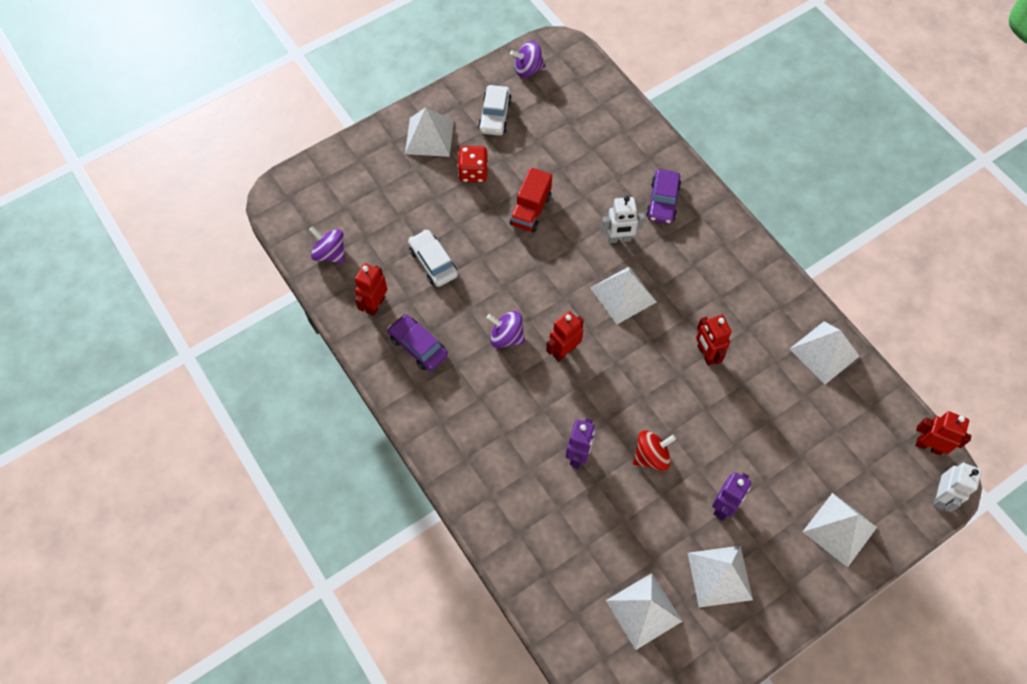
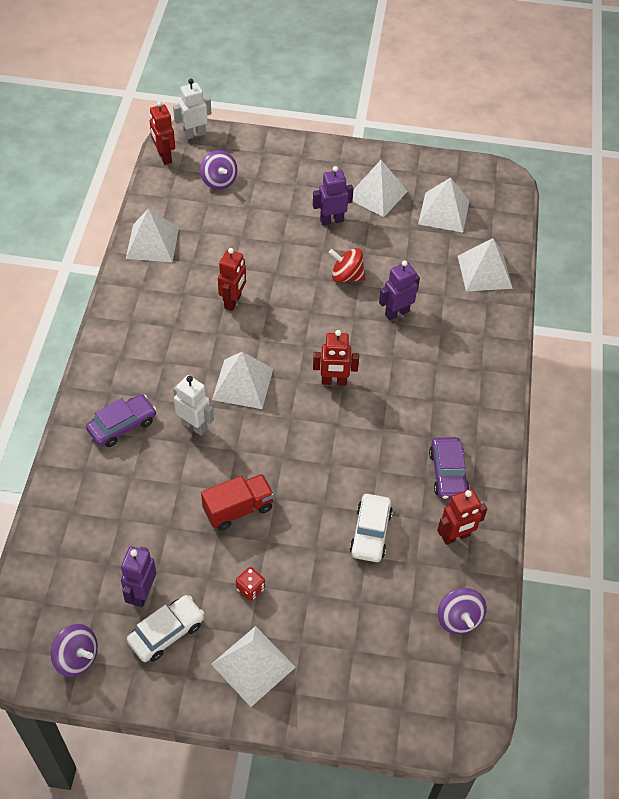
camera: 140 degrees left, 10 degrees down
red dice [457,146,488,182] -> red dice [236,567,265,601], size x0.64
purple spinning top [487,311,525,348] -> purple spinning top moved to [200,150,237,190]
white pyramid [803,493,877,568] -> white pyramid moved to [458,238,513,292]
none -> purple robot [121,546,156,607]

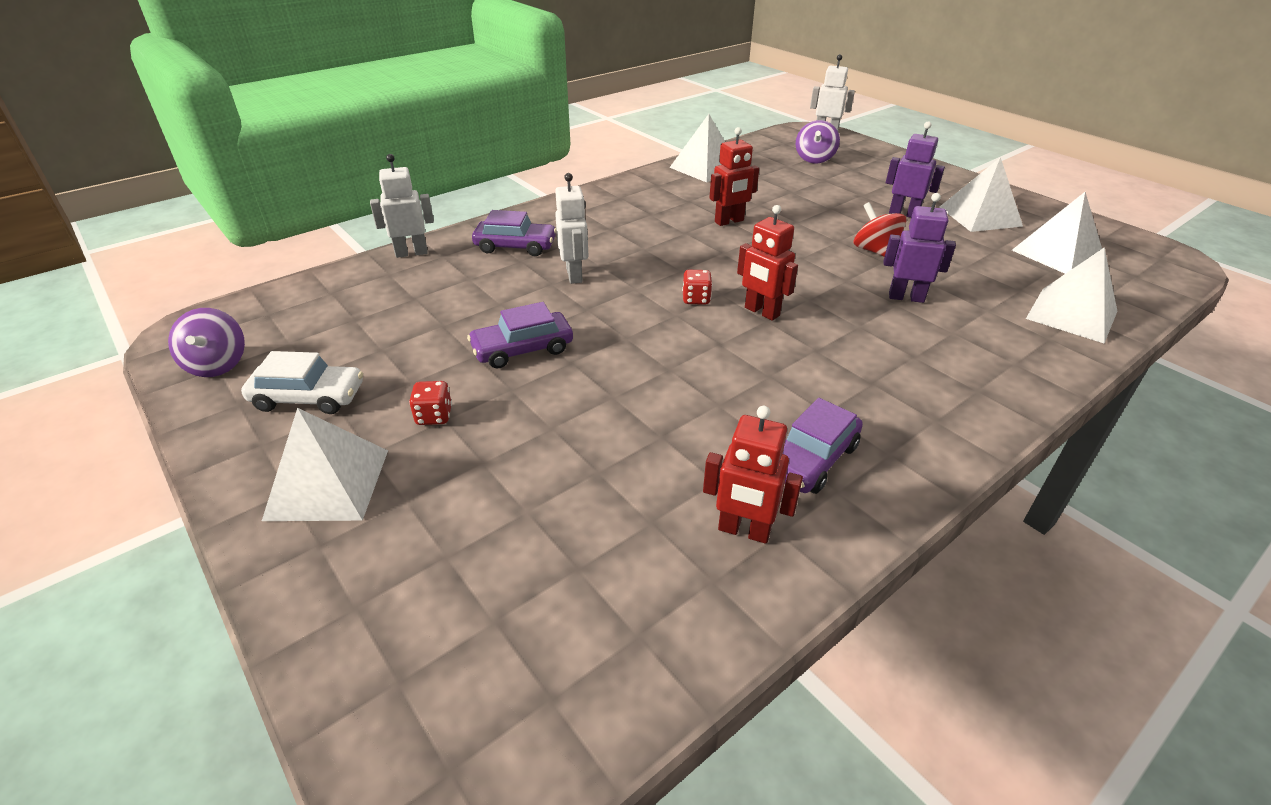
camera: 45 degrees right, 15 degrees down
purple robot [121,546,156,607] -> none
red robot [150,101,175,165] -> none
red truck [201,474,274,531] -> purple car [467,302,573,369]
white pyramid [212,352,273,409] -> none
white car [350,494,393,562] -> none
purple spinning top [438,588,487,634] -> none
none -> white robot [370,154,434,258]
none -> red dice [682,270,712,305]

